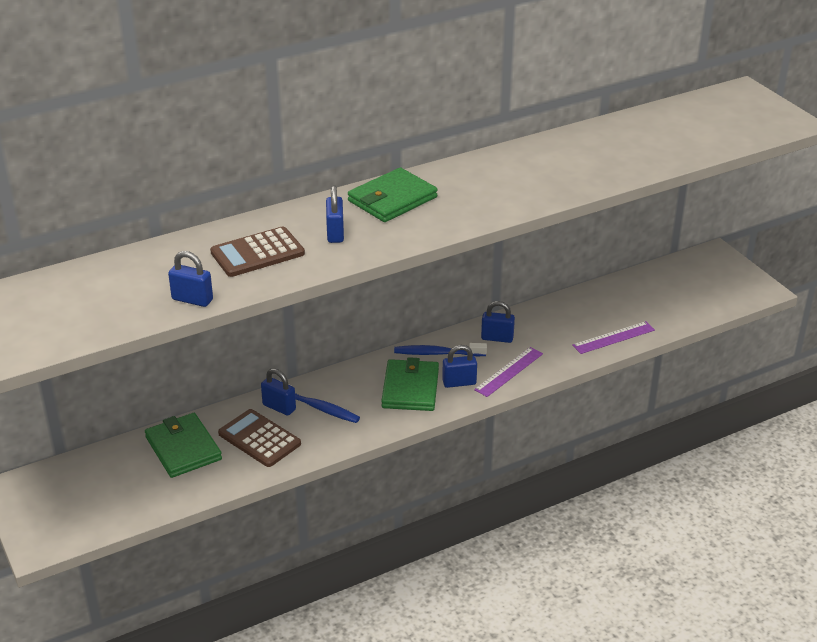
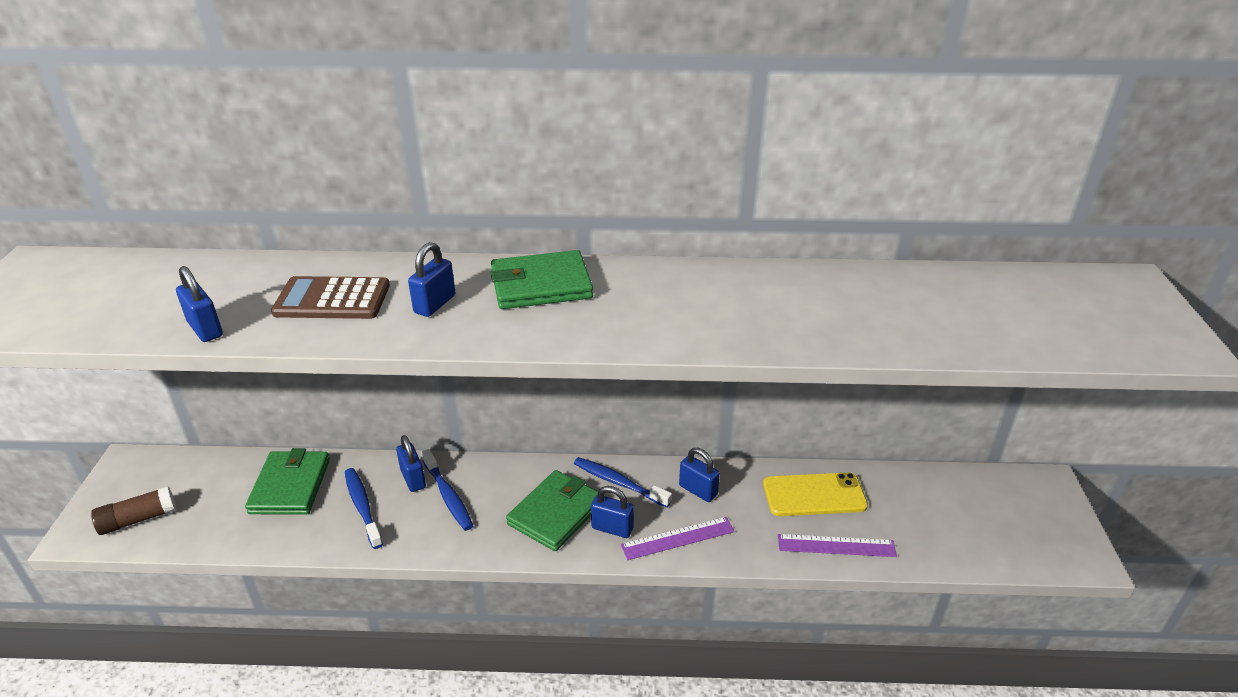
camera: 30 degrees right, 0 degrees up
brown calculator [218,409,301,467] -> blue toothbrush [345,468,383,549]
none -> brown glue stick [91,486,176,535]
none -> yellow phone [763,472,868,516]

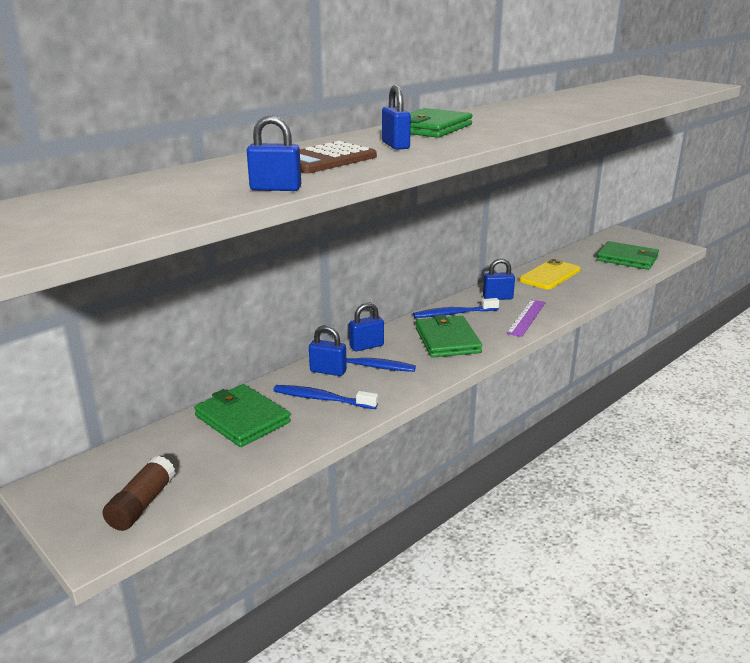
camera: 45 degrees left, 10 degrees down
blue padlock [591,486,634,538] -> blue padlock moved to [349,303,384,351]
purple ruler [778,534,897,557] -> none
none -> green wallet [597,241,659,270]

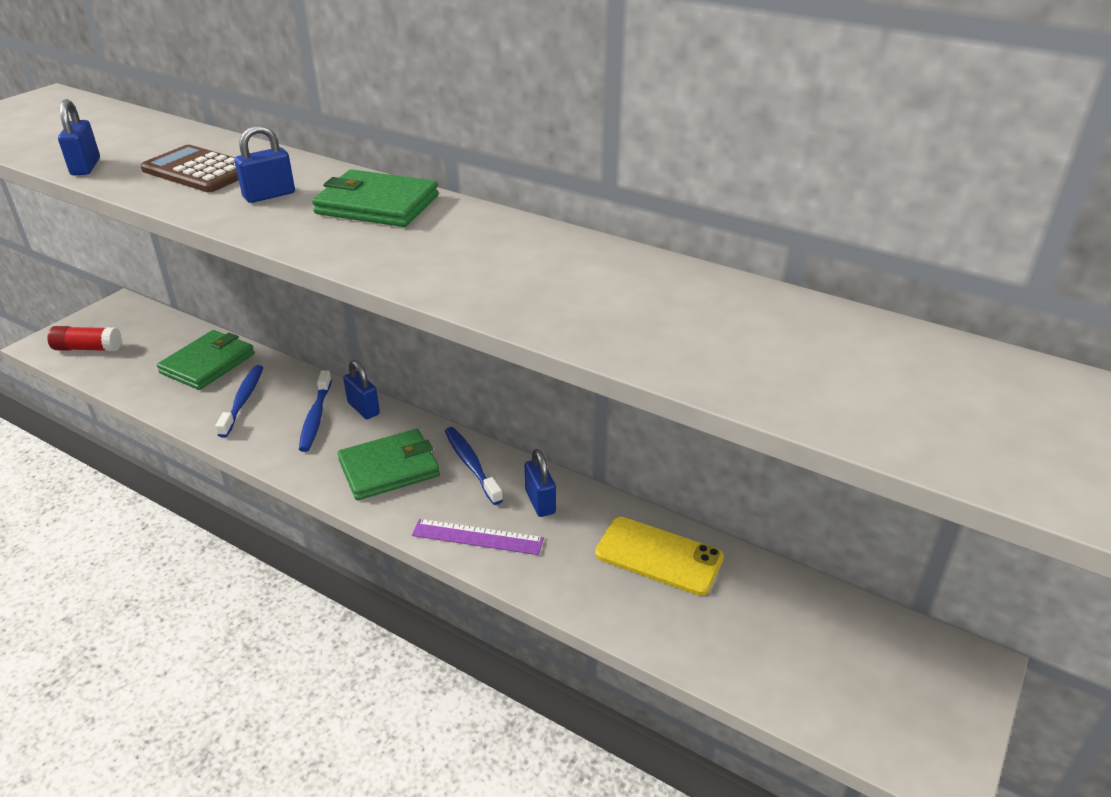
camera: 75 degrees right, 10 degrees up
brown glue stick [102,456,176,531] -> red glue stick [47,326,122,351]
blue padlock [309,325,347,376] -> none
green wallet [597,241,659,270] -> none

